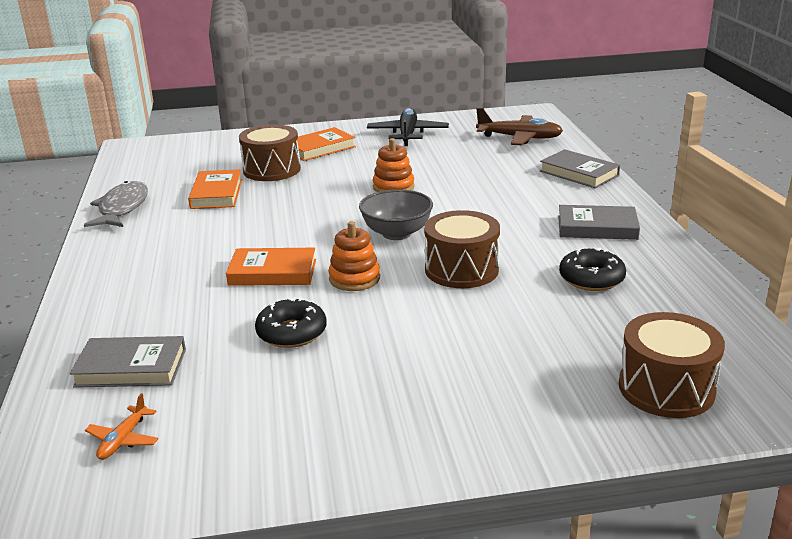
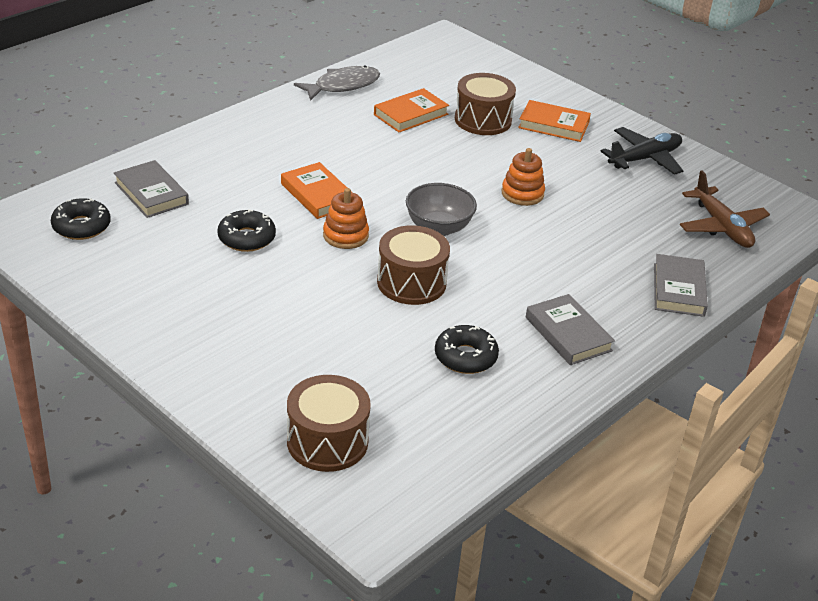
camera: 50 degrees right, 10 degrees up
orange plane [85,393,159,460] -> black donut [51,198,111,240]

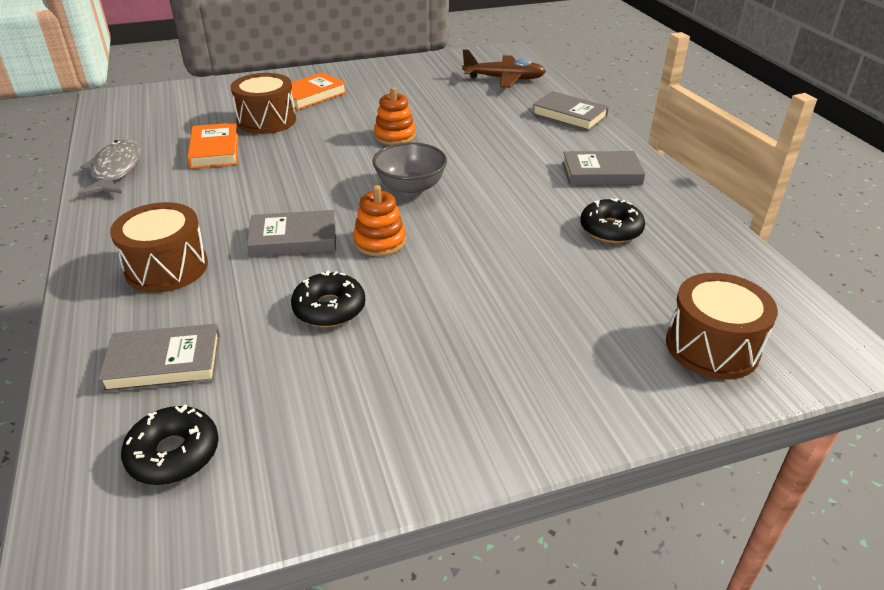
camera: 60 degrees left, 0 degrees up
orange book [281,162,353,219] -> grey book [247,210,336,257]
brown drum [377,225,450,305] -> brown drum moved to [110,202,208,293]
black plane [600,127,683,175] -> none

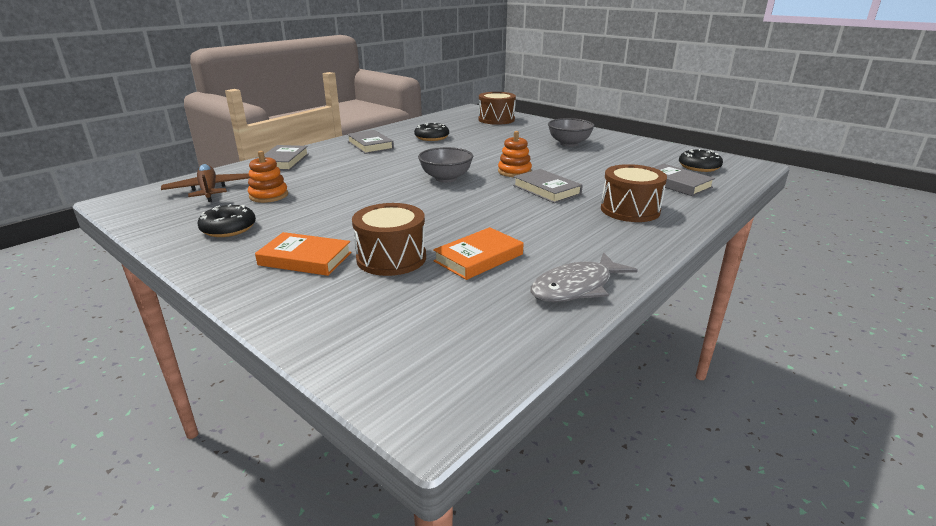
camera: 120 degrees left, 10 degrees down
black donut [291,270,365,327] -> black donut moved to [197,204,256,237]
orange stacking toy [374,87,416,145] -> orange stacking toy moved to [248,151,288,203]
none -> grey bowl [548,118,594,147]

